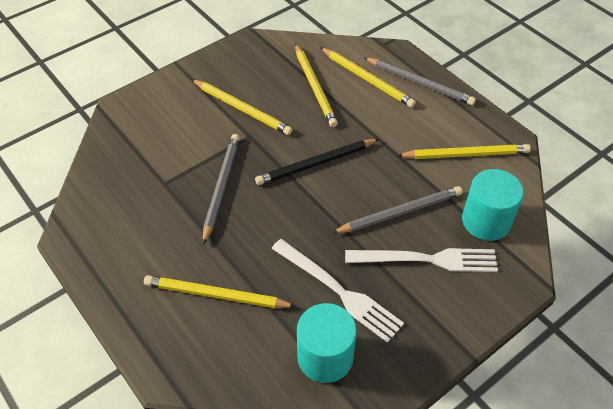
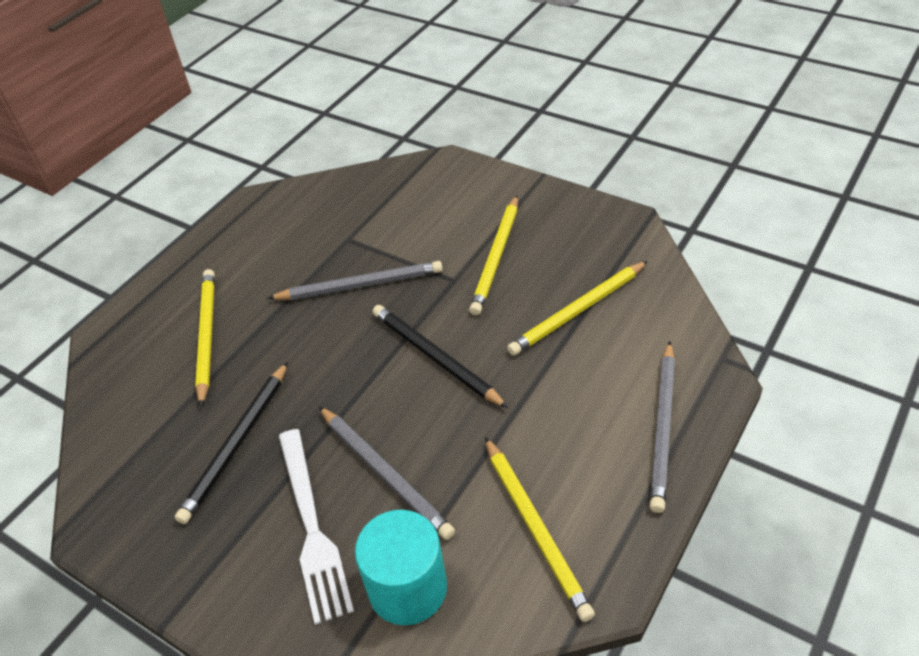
camera: 75 degrees right, 5 degrees down
white fork [271,239,404,343] -> black pencil [175,362,288,524]
turquoise cylinder [297,303,357,383] -> none
yellow pencil [320,47,416,108] -> none

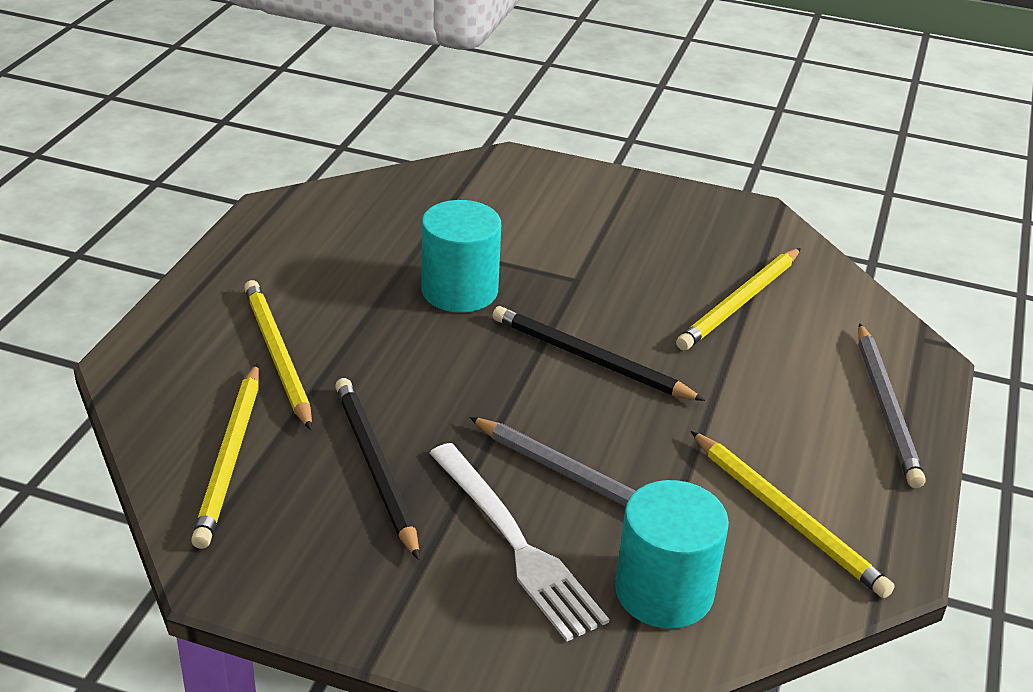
camera: 20 degrees left, 10 degrees down
black pencil [175,362,288,524] -> black pencil turned 150 degrees clockwise [335,378,419,560]
grey pencil [267,261,443,300] -> turquoise cylinder [421,200,501,313]
yellow pencil [469,195,518,315] -> yellow pencil moved to [191,363,259,549]

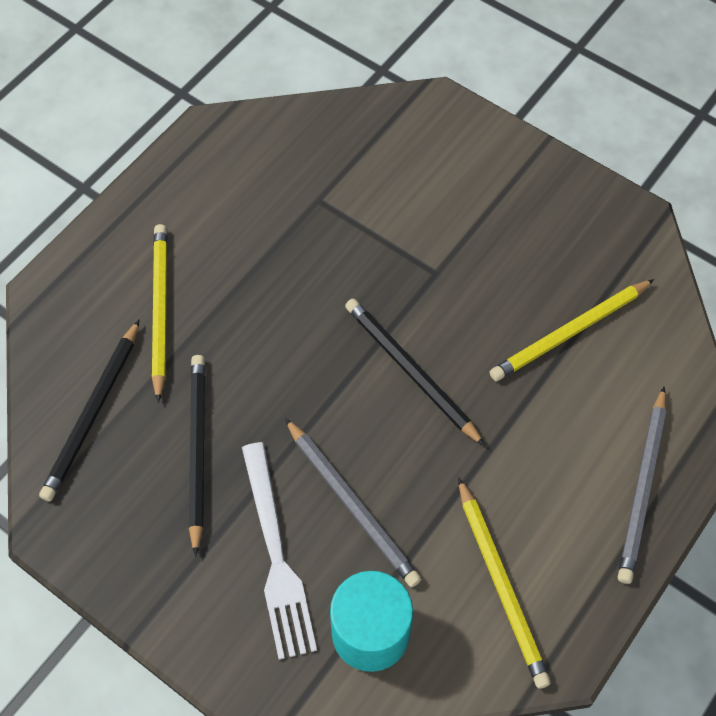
camera: 20 degrees right, 25 degrees up
yellow pencil [191,363,259,549] -> black pencil [39,319,140,501]
turquoise cylinder [421,200,501,313] -> none

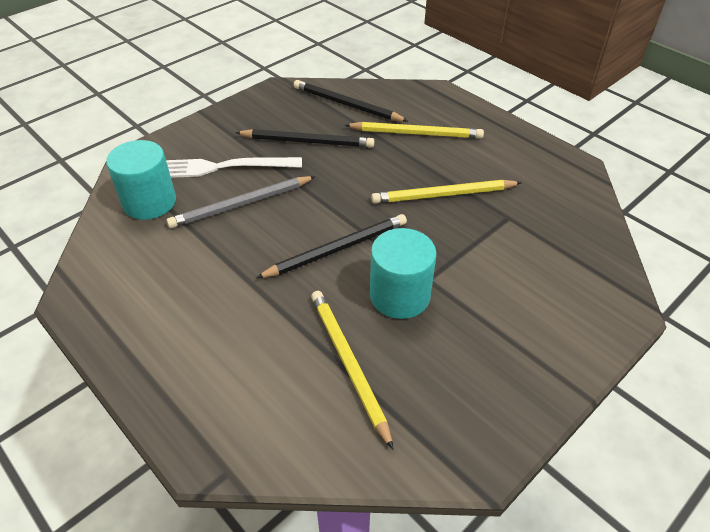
camera: 100 degrees right, 15 degrees down
yellow pencil [458,477,551,689] -> yellow pencil moved to [371,180,522,204]
grey pencil [618,387,666,584] -> none
none -> turquoise cylinder [370,228,436,319]

